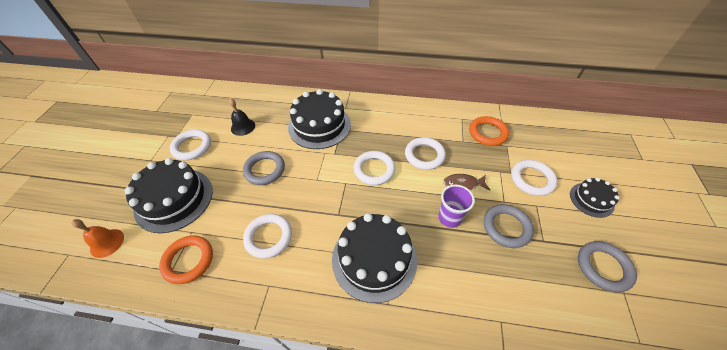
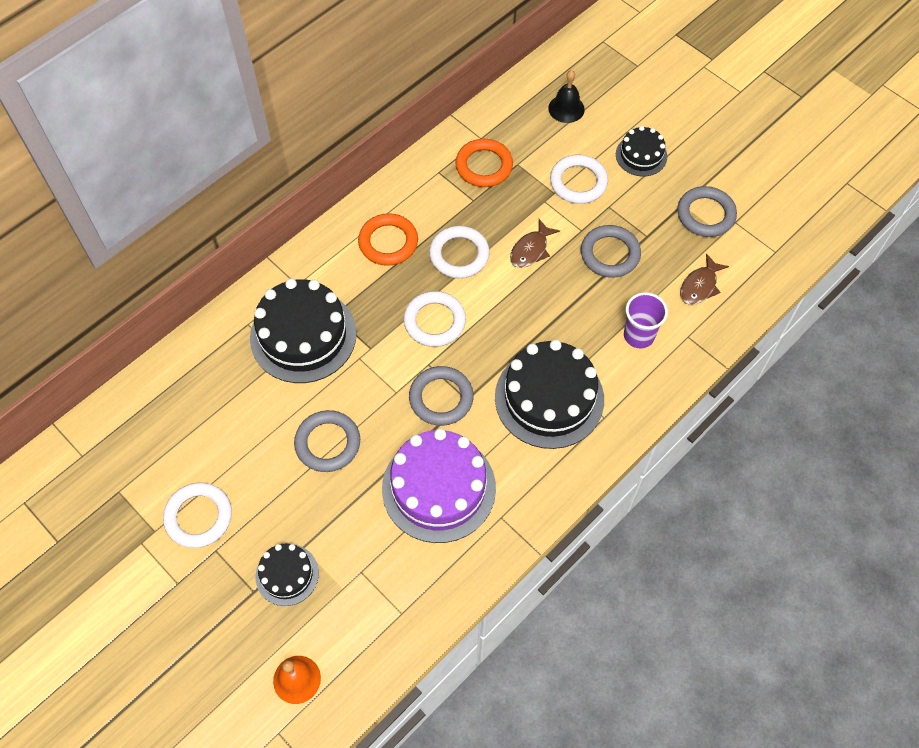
camera: 55 degrees left, 10 degrees up
black cake [125,158,213,233] -> black cake [255,544,319,606], size x0.53
orange ring [159,235,213,284] -> orange ring moved to [358,213,418,266]
black bell [229,98,255,136] -> black bell moved to [548,70,585,123]
white ring [243,214,292,259] -> purple cake [382,429,496,543]
purple cup [438,184,475,228] -> purple cup moved to [624,292,668,348]
none -> grey ring [409,366,474,426]
none -> brown fish [680,253,729,305]

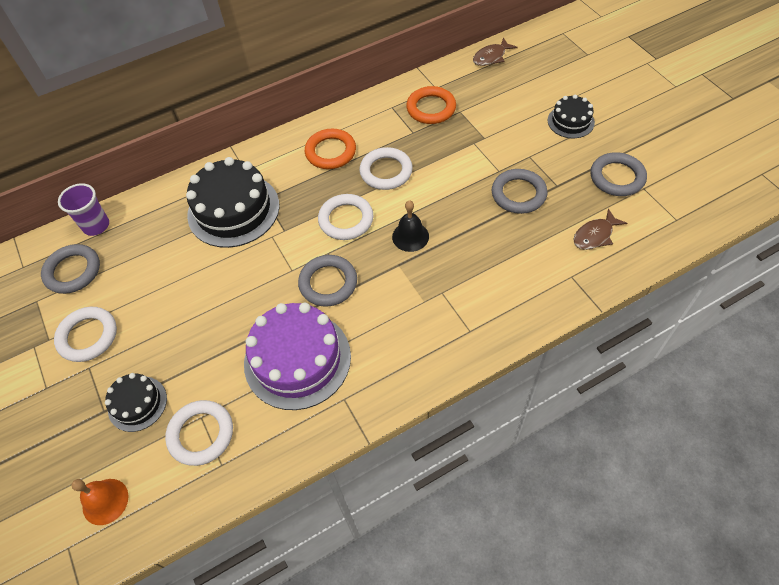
camera: 20 degrees right, 5 degrees down
grey ring [294,410,360,472] -> grey ring moved to [41,244,100,294]
black cake [495,340,604,449] -> none
brown fish [510,219,560,268] -> brown fish moved to [473,37,518,66]
black bell [548,70,585,123] -> black bell moved to [392,200,429,252]
white ring [550,155,608,204] -> white ring moved to [165,400,233,466]
purple cup [624,292,668,348] -> purple cup moved to [58,183,109,236]

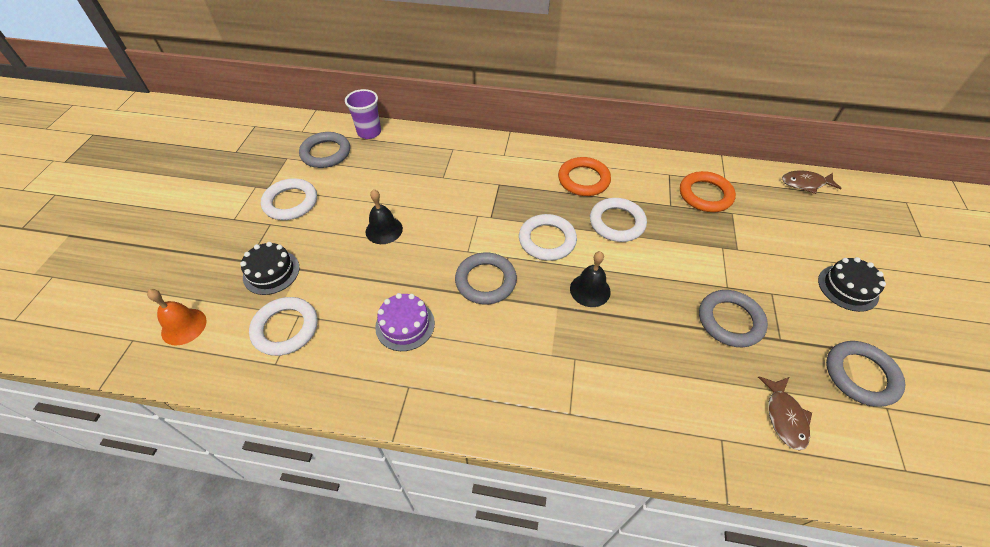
camera: 35 degrees right, 5 degrees down
black cake [186,157,280,248] -> none
purple cake [244,302,351,410] -> purple cake [375,293,435,351], size x0.53
brown fish [573,208,627,250] -> brown fish turned 90 degrees counterclockwise [758,377,812,451]
none -> black bell [366,189,403,244]

